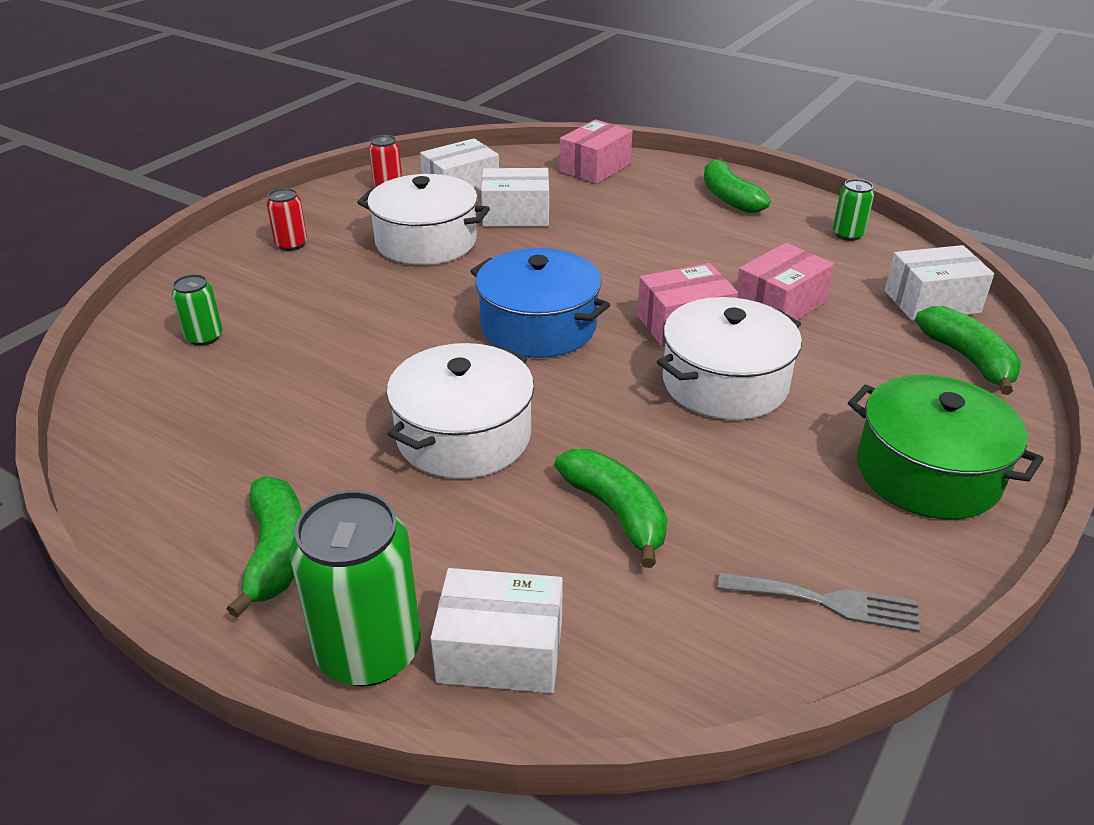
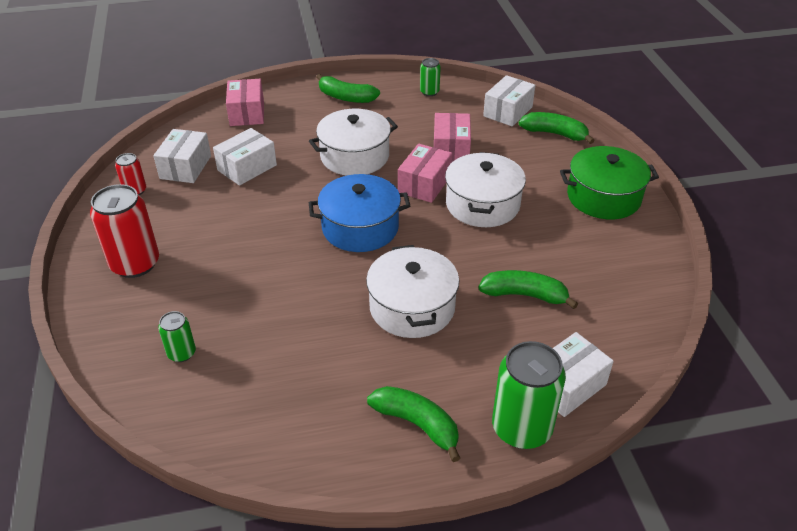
camera: 45 degrees left, 5 degrees up
red can [267,188,307,251] -> red can [90,184,159,278], size x1.94
white pot [357,174,490,265] -> white pot moved to [309,109,398,176]
grey fork [718,572,920,632] -> none

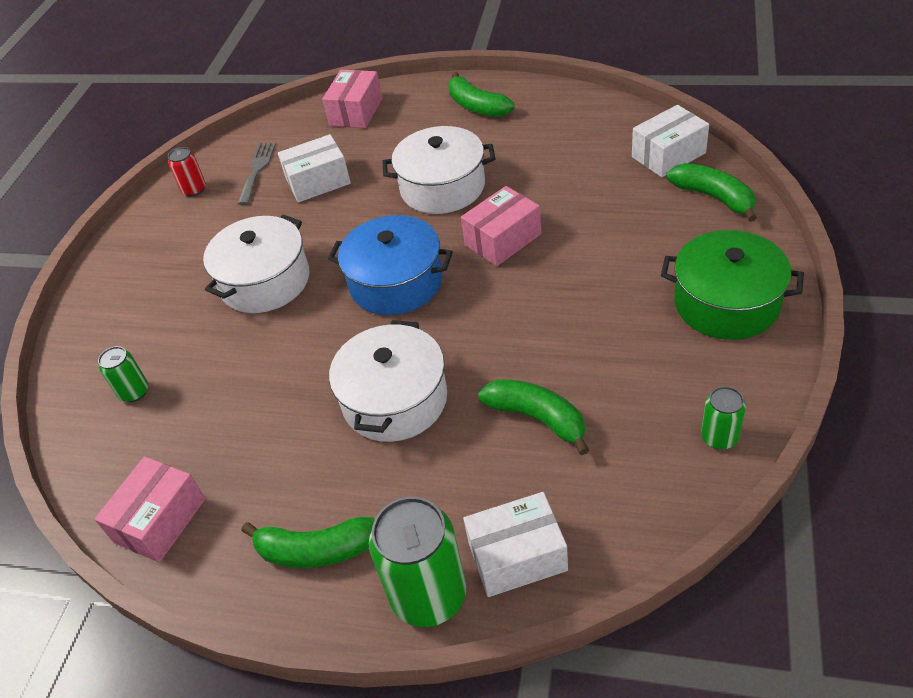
camera: 30 degrees right, 5 degrees up
red can [90,184,159,278] -> none
white box [153,129,211,183] -> grey fork [238,142,276,205]
green banana [367,386,460,462] -> green banana turned 120 degrees clockwise [242,517,375,568]
green can [420,58,441,96] -> green can moved to [701,386,746,450]
pink box [434,113,471,162] -> pink box moved to [94,456,206,563]
white pot [445,152,526,227] -> white pot moved to [203,214,309,313]

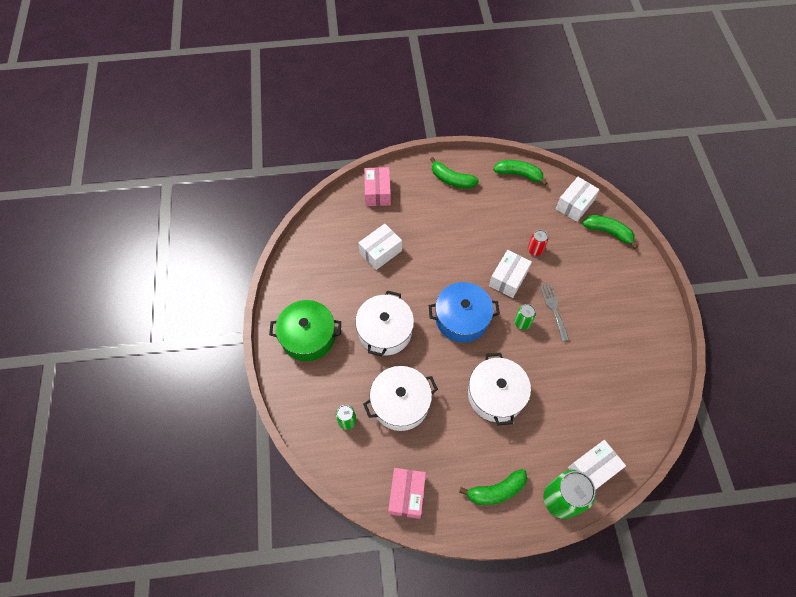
camera: 25 degrees left, 15 degrees up
red can [168,147,206,196] -> red can moved to [528,230,548,256]
grey fork [238,142,276,205] -> grey fork moved to [540,283,569,342]
white pot [382,126,495,214] -> white pot moved to [363,366,438,431]
pink box [461,186,541,266] -> white box [489,250,532,298]
green banana [478,379,589,455] -> green banana moved to [493,160,547,186]
green pot [661,230,804,340] -> green pot moved to [269,300,341,361]
green can [701,386,746,450] -> green can moved to [514,304,536,330]

